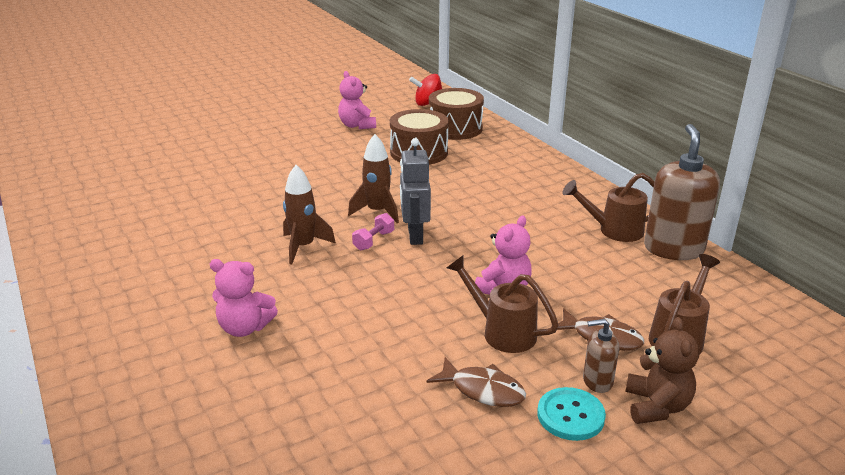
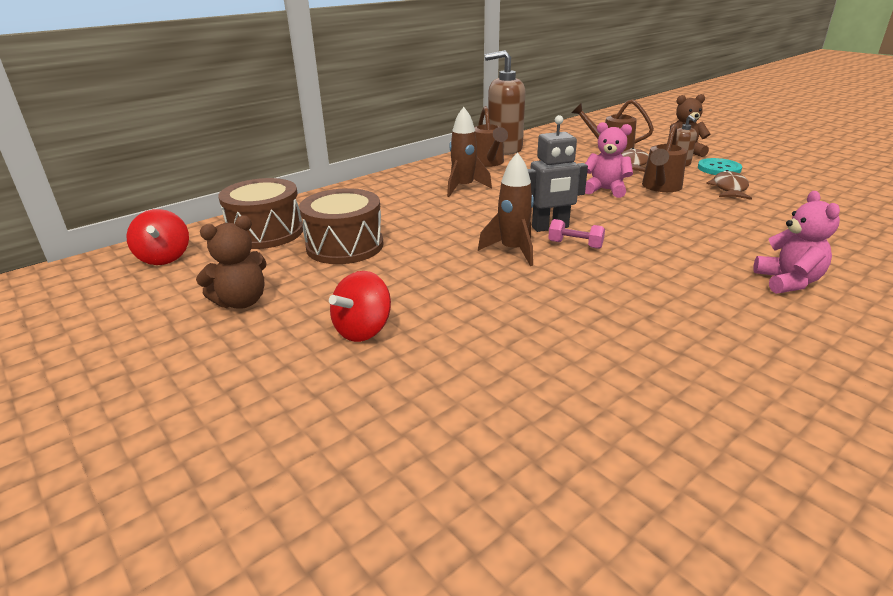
camera: 100 degrees left, 0 degrees up
brown rocket [283,165,336,264] -> brown rocket moved to [447,107,492,197]
pink teddy bear [338,71,376,129] -> brown teddy bear [196,216,267,308]
none -> red spinning top [329,271,391,342]

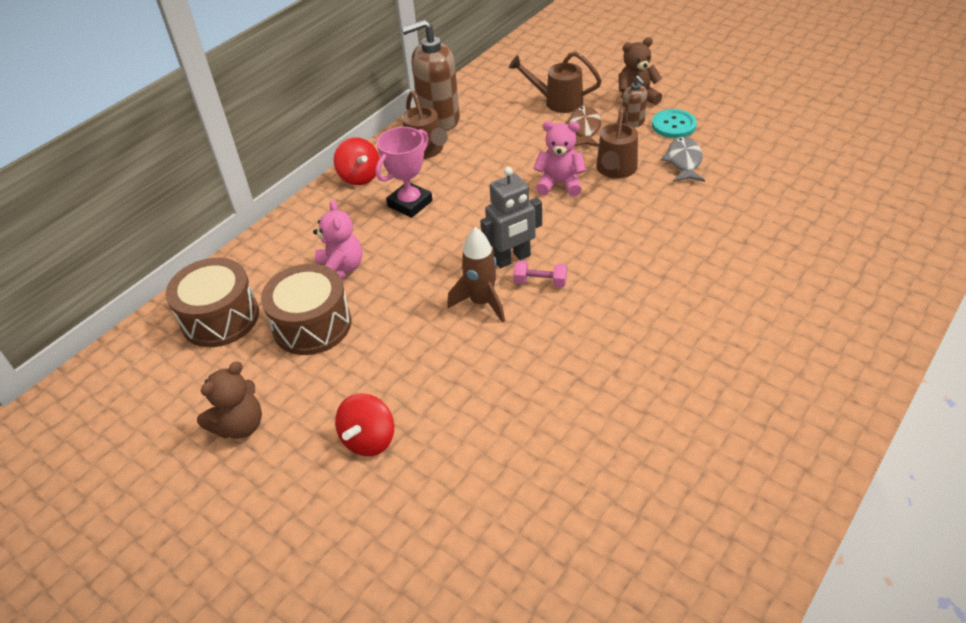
camera: 10 degrees left, 15 degrees up
red spinning top [126,209,189,265] -> red spinning top moved to [334,137,380,185]
brown rocket [447,107,492,197] -> pink trophy [375,127,433,218]
brown fish [706,170,752,200] -> grey fish [661,137,705,182]
pink teddy bear [753,191,840,294] -> pink teddy bear moved to [313,200,362,279]

